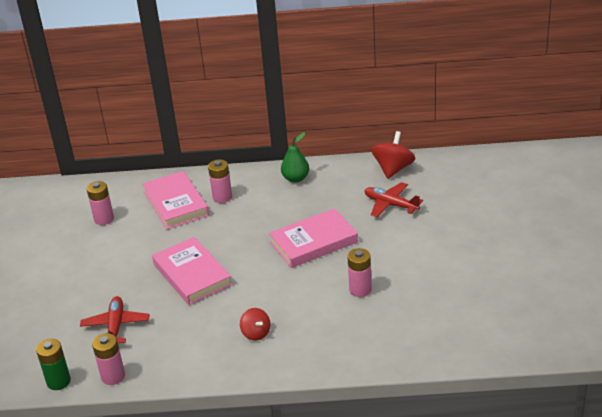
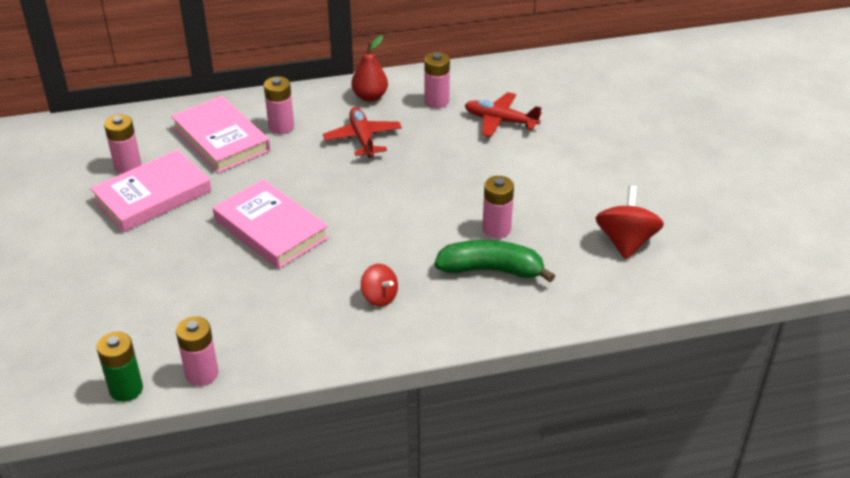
camera: 15 degrees left, 5 degrees up
red plane [80,296,150,343] -> red plane moved to [323,107,402,158]
pink book [269,208,358,268] -> pink book moved to [90,150,211,232]
green pear [281,132,309,183] -> red pear [351,35,388,102]
red spinning top [371,131,415,179] -> red spinning top moved to [596,186,664,260]
none -> pink battery [424,52,450,108]
none -> green banana [434,240,555,282]

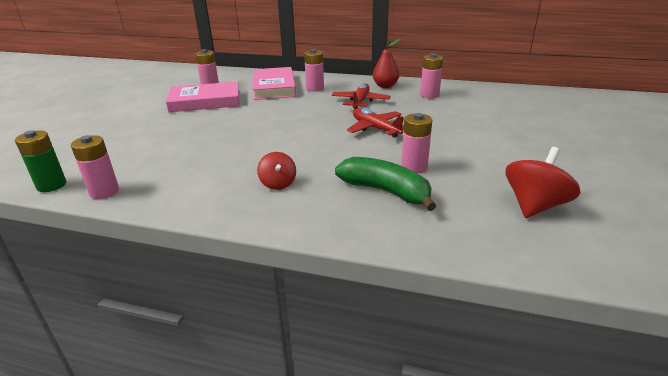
camera: 30 degrees right, 10 degrees down
pink book [213,179,329,269] -> none
red plane [465,92,542,137] -> red plane moved to [347,108,404,138]

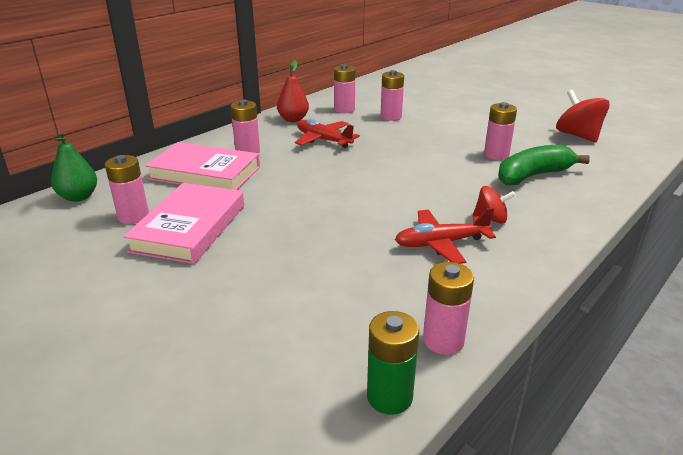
camera: 65 degrees left, 0 degrees up
red plane [347,108,404,138] -> red plane moved to [395,208,496,264]
none -> green pear [51,131,97,202]
none -> pink battery [380,70,404,121]

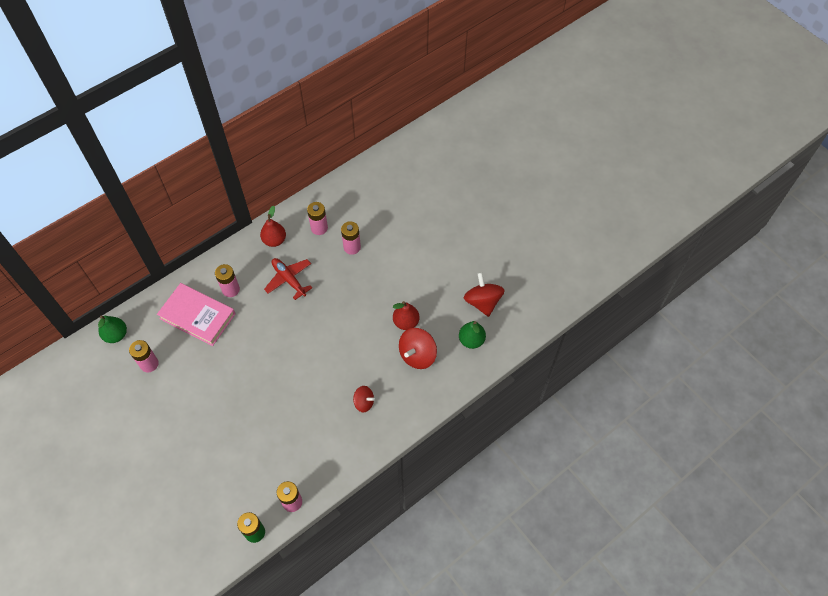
camera: 10 degrees right, 30 degrees up
pink book [123,183,244,264] -> none
red plane [395,208,496,264] -> none
pink battery [484,102,517,160] -> red pear [393,301,419,330]
green banana [498,144,590,185] -> red spinning top [399,328,437,369]
none -> green pear [459,321,486,349]

